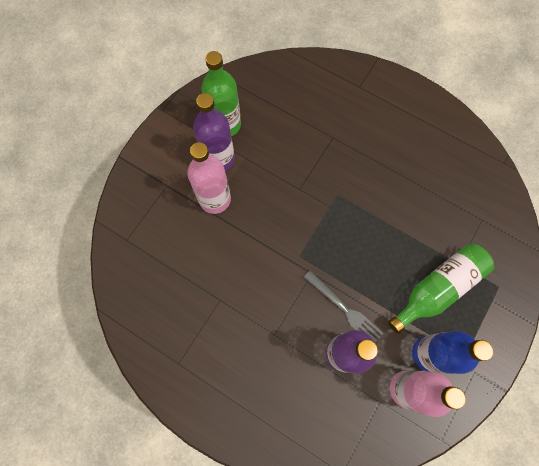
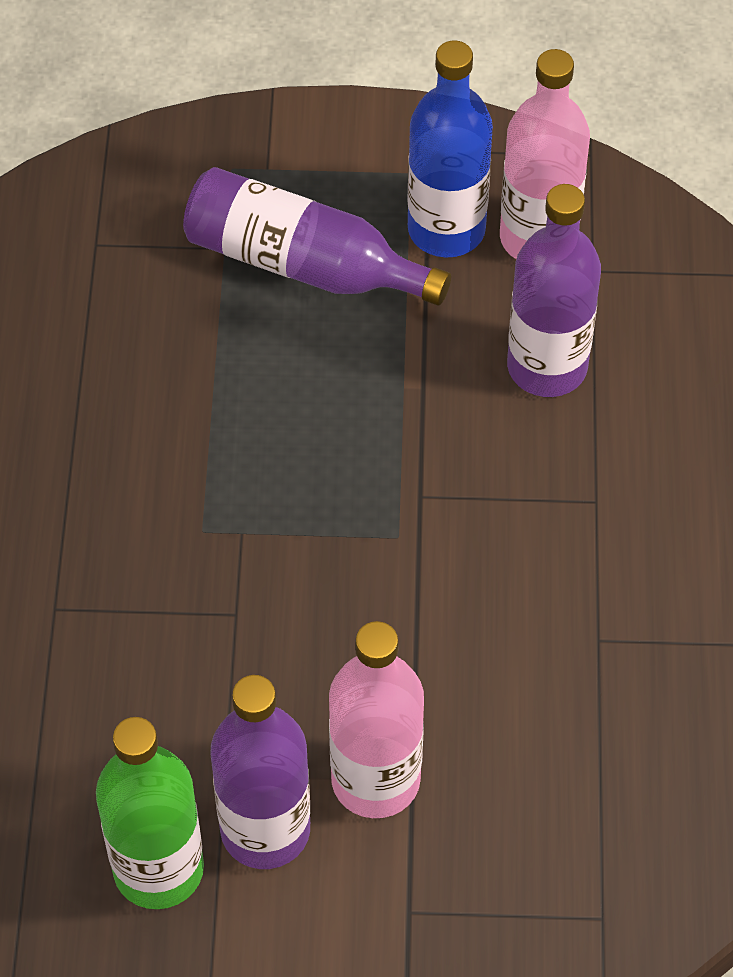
camera: 120 degrees left, 15 degrees down
grey fork [304,270,383,343] -> none
green bottle [388,243,494,334] -> purple bottle [183,167,451,306]

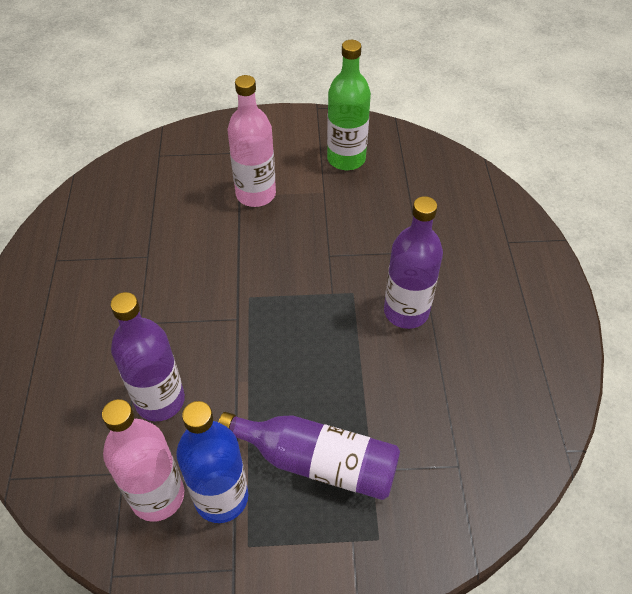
camera: 175 degrees right, 5 degrees down
purple bottle [210,675,310,869] -> purple bottle moved to [384,196,443,329]

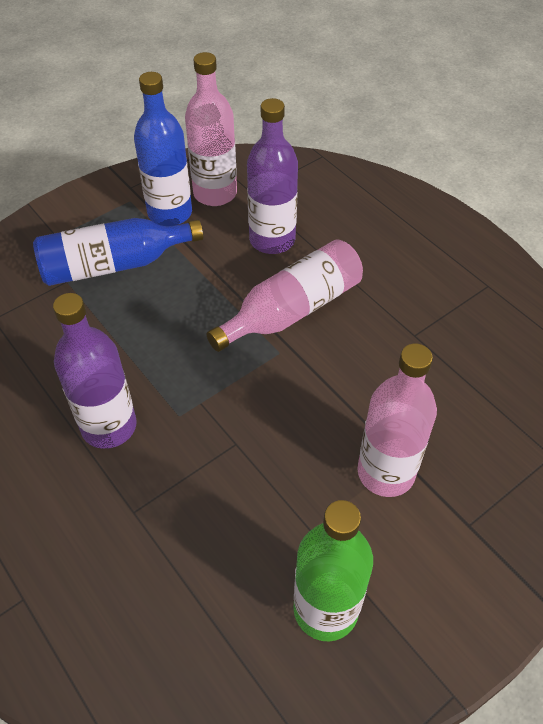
camera: 145 degrees right, 0 degrees up
purple bottle [218,412,400,500] -> blue bottle [33,218,204,286]
none -> pink bottle [206,239,363,352]

